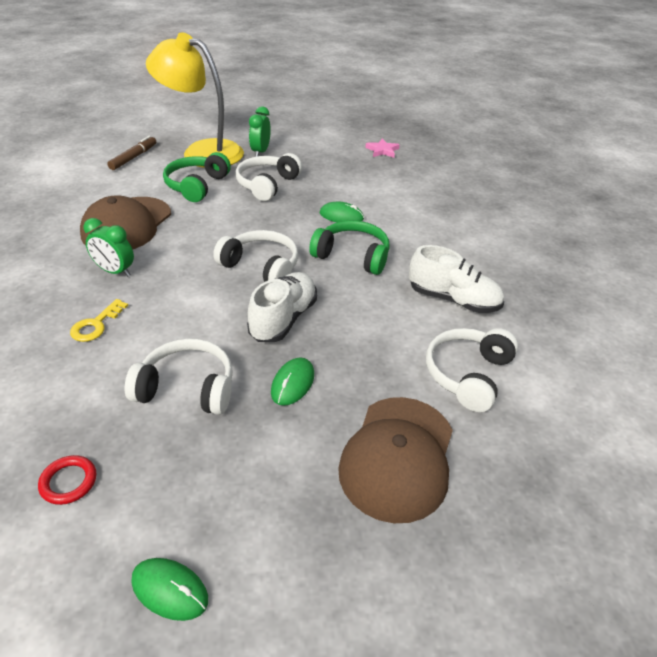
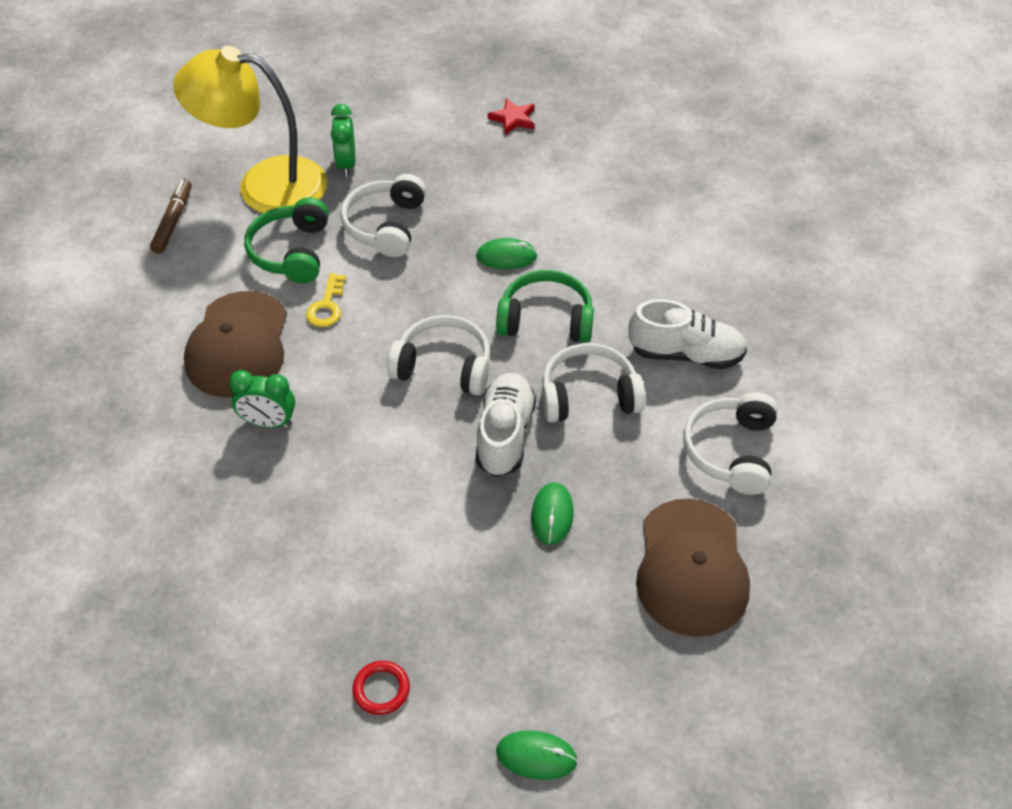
camera: 15 degrees left, 10 degrees up
yellow key [70,299,128,342] -> yellow key moved to [306,273,346,327]
white headphones [125,339,233,415] -> white headphones moved to [542,343,646,422]
pink star [365,139,400,158] -> red star [488,98,535,135]

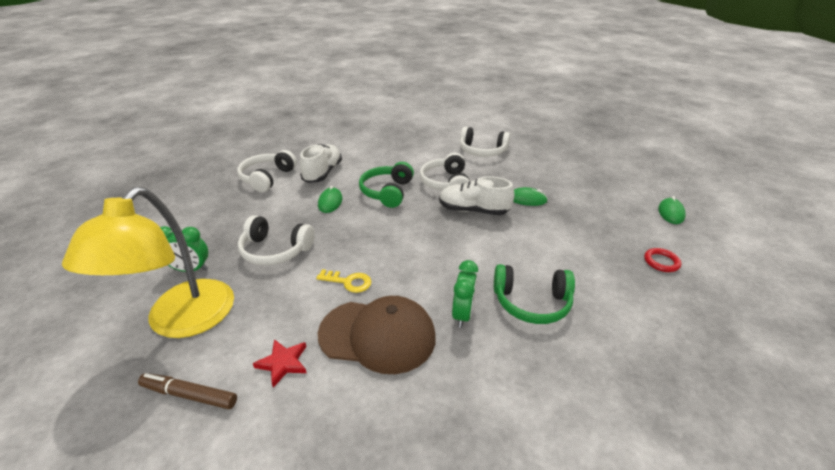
camera: 85 degrees left, 15 degrees down
green headphones [244,197,329,283] -> green headphones moved to [494,264,575,324]
white headphones [387,315,490,395] -> white headphones moved to [237,150,297,192]
red star [488,98,535,135] -> red star moved to [253,339,307,388]
white shoe [629,299,747,369] -> white shoe moved to [300,144,342,183]
brown cap [636,498,750,637] -> none

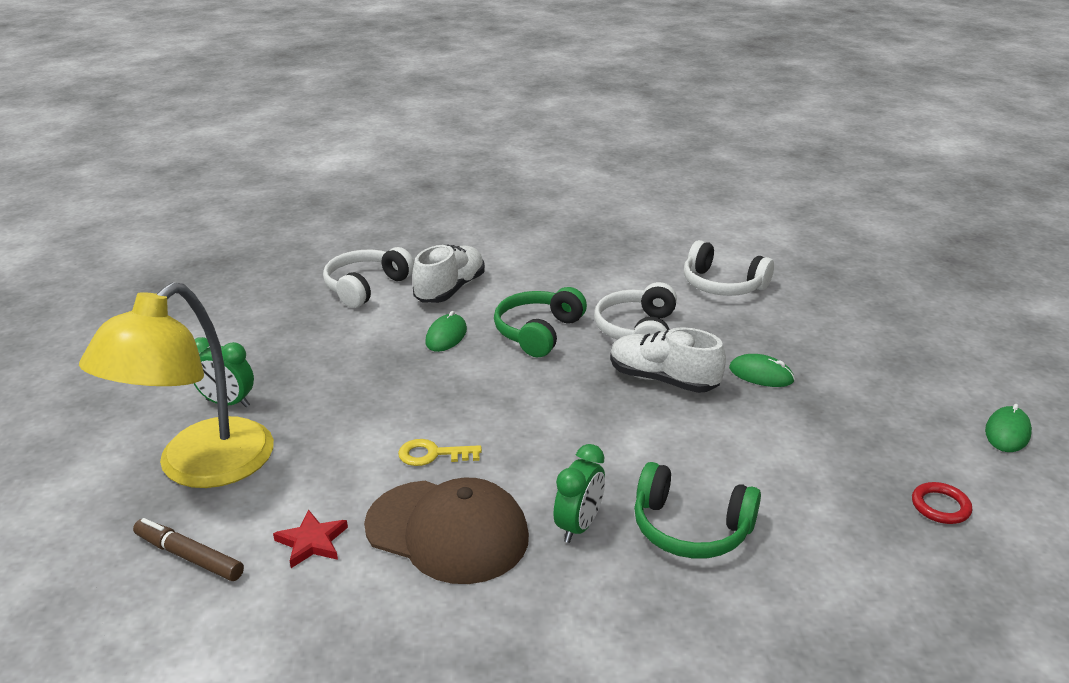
camera: 15 degrees right, 5 degrees down
white headphones [238,215,315,265] -> none
yellow key [316,269,372,293] -> yellow key turned 150 degrees clockwise [398,439,482,466]

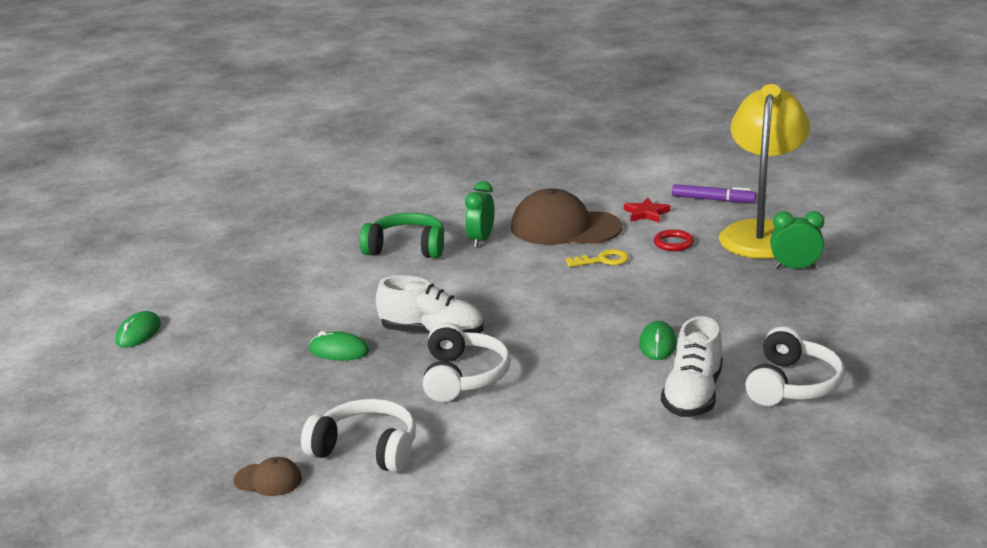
camera: 170 degrees right, 5 degrees down
brown marker [133,518,244,581] -> purple marker [672,184,756,202]
green headphones [494,287,587,357] -> none
red ring [912,482,972,524] -> red ring moved to [654,229,694,251]
none -> brown cap [234,457,302,496]

